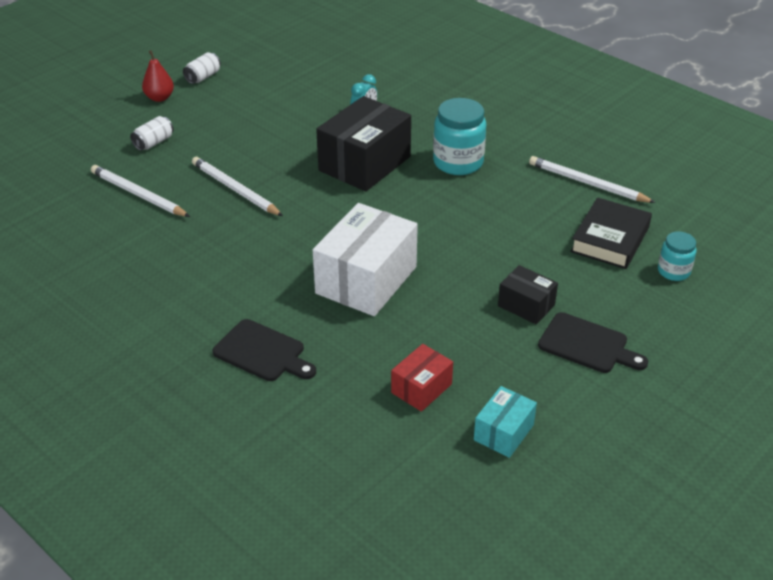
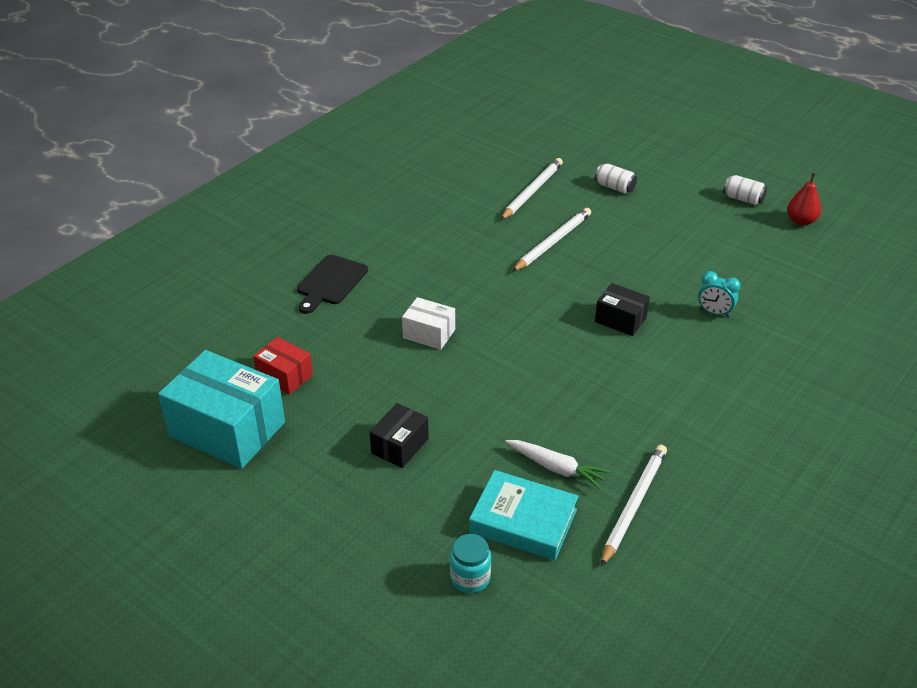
camera: 85 degrees right, 0 degrees up
red pear [142,50,174,102] -> red pear moved to [787,173,821,226]
white box [313,203,418,316] -> white box [402,297,455,350], size x0.51
black box [316,96,411,191] -> black box [595,283,650,336], size x0.51
turquoise jar [433,98,486,175] -> none
turquoise box [474,386,537,458] -> turquoise box [158,350,285,469], size x1.95
black cutting board [538,312,648,373] -> none
black book [570,197,652,269] -> turquoise book [469,470,579,560]
none -> white carrot [505,440,609,489]

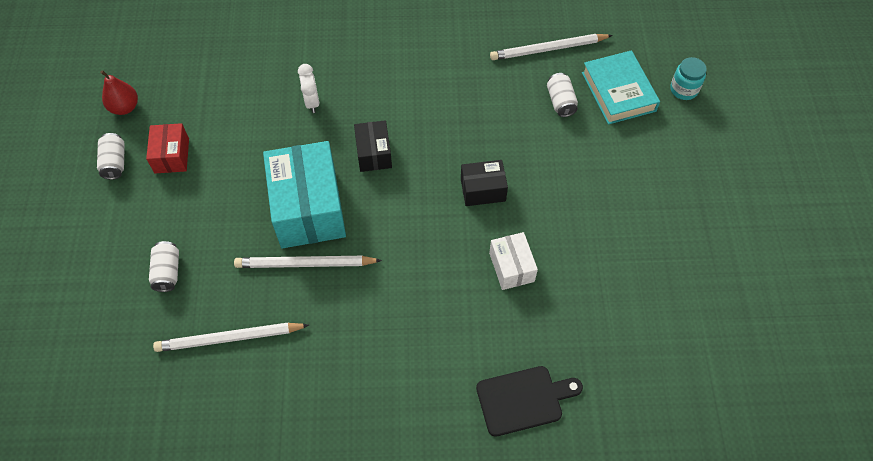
camera: 130 degrees left, 20 degrees up
turquoise box [158,350,285,469] -> turquoise box moved to [263,141,346,248]
red box [253,337,313,395] -> red box moved to [146,123,189,174]
black box [370,403,429,468] -> black box moved to [461,160,508,206]
white carrot [505,440,609,489] -> white can [547,73,578,117]
turquoise clock [698,271,741,318] -> white clock [298,64,319,113]

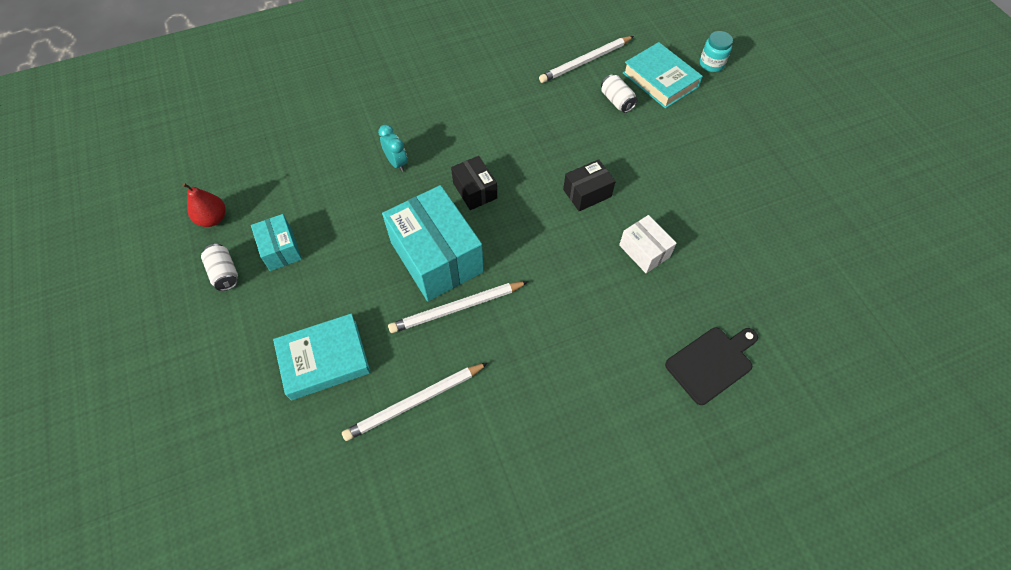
camera: 20 degrees left, 0 degrees up
red box [146,123,189,174] -> turquoise box [251,214,302,271]
white can [149,241,179,292] -> turquoise book [273,313,371,400]
white clock [298,64,319,113] -> turquoise clock [378,124,407,172]

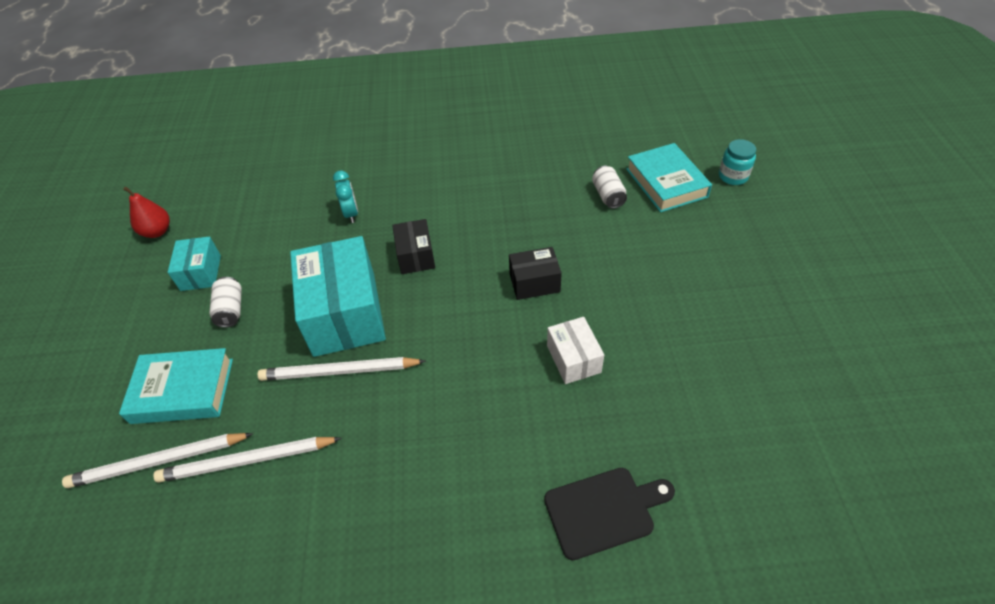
camera: 20 degrees right, 10 degrees down
white can [201,244,238,291] -> white can moved to [209,277,242,328]
white pencil [539,36,634,83] -> white pencil moved to [62,433,253,488]

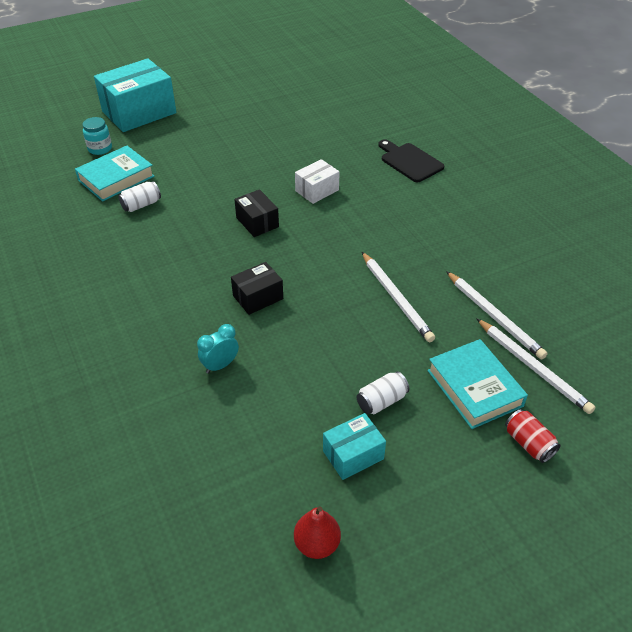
camera: 115 degrees left, 5 degrees down
turquoise box [290,236,386,357] -> turquoise box moved to [94,58,176,132]
none -> red can [505,409,561,463]

